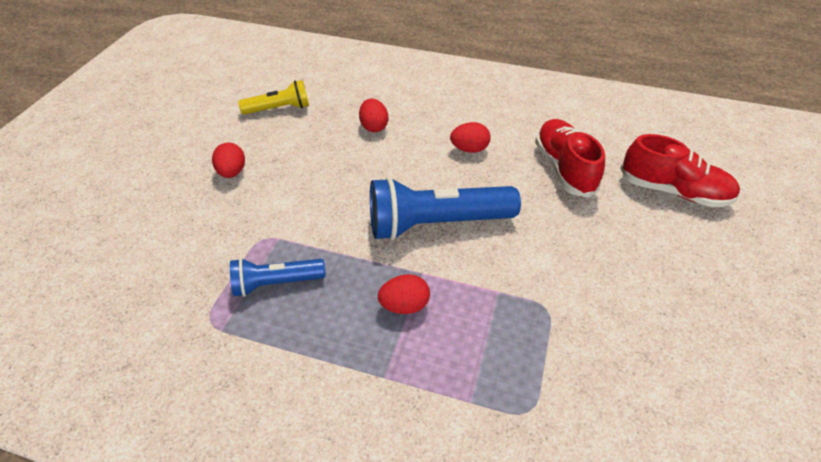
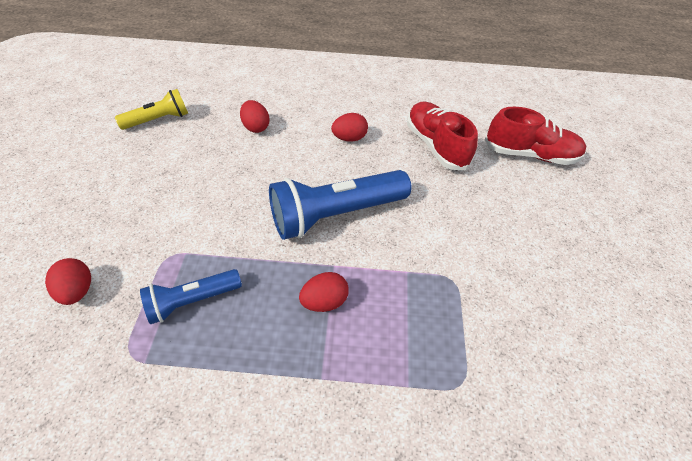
camera: 15 degrees left, 5 degrees up
red egg [212,143,245,178] -> red egg moved to [45,258,91,305]

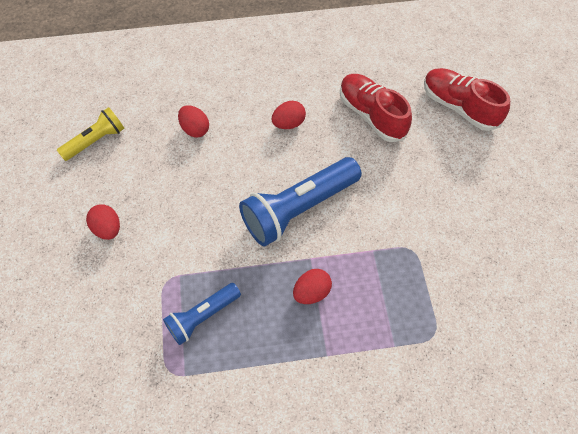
camera: 10 degrees left, 10 degrees up
red egg [45,258,91,305] -> red egg moved to [86,204,120,240]
red shoe [485,107,586,165] -> red shoe turned 135 degrees counterclockwise [424,68,510,131]

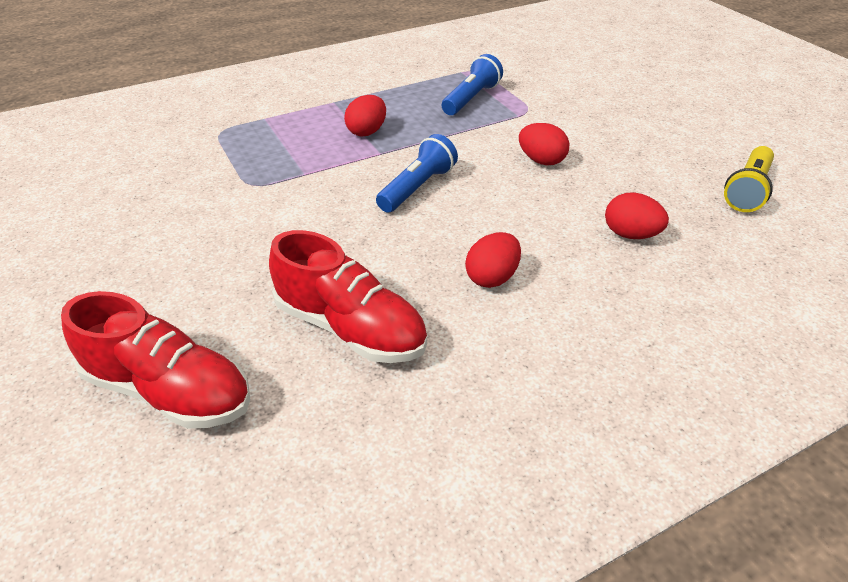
camera: 160 degrees right, 20 degrees down
red egg [86,204,120,240] -> red egg moved to [519,123,569,165]
blue flashlight [239,157,362,246] -> blue flashlight [376,134,458,213], size x0.57

